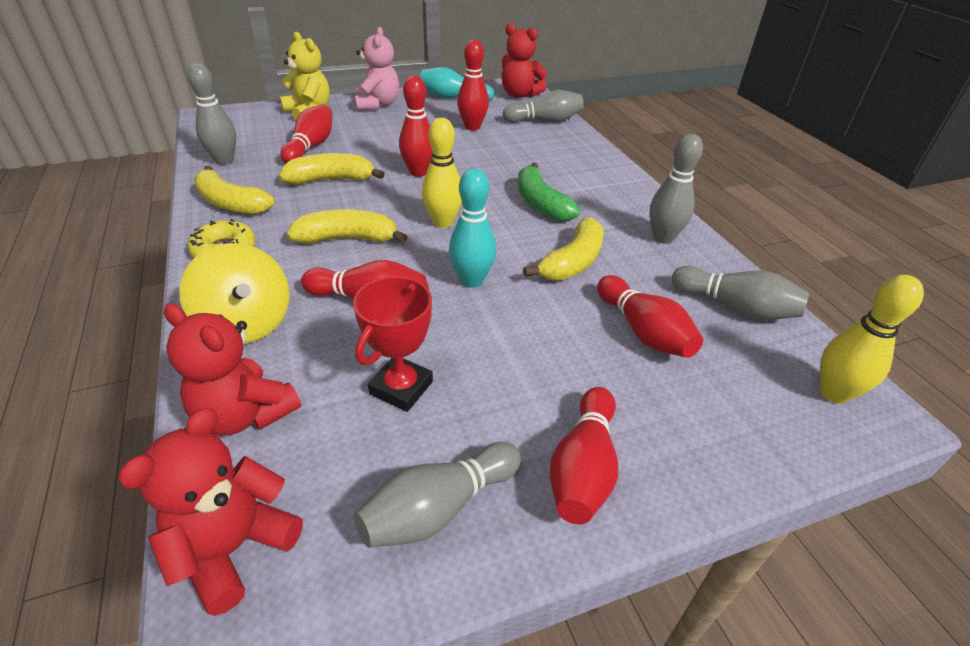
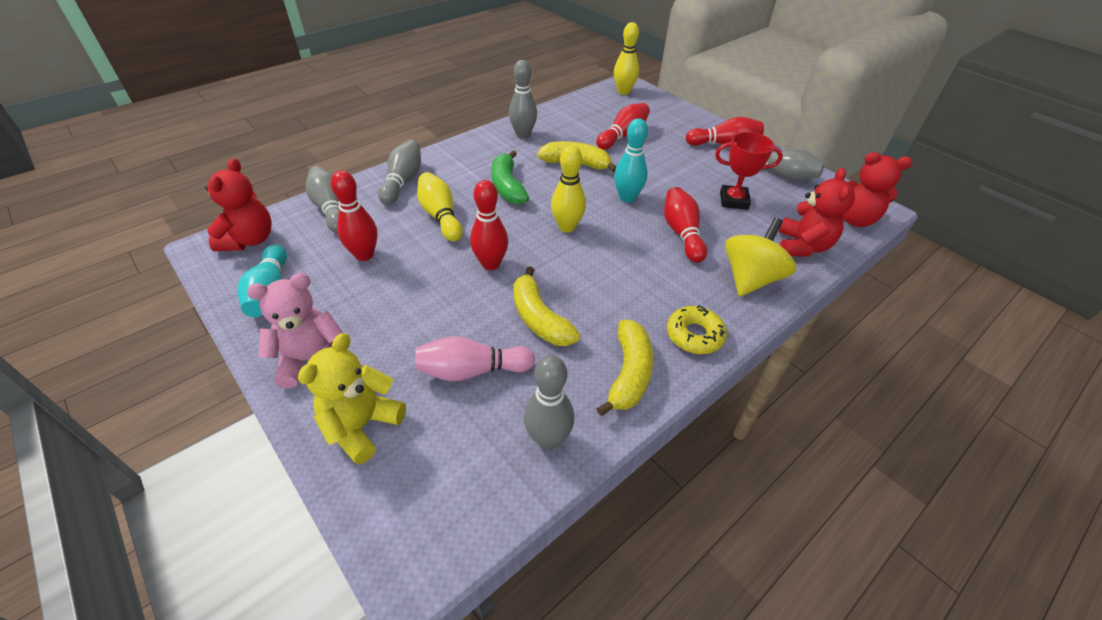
camera: 110 degrees left, 5 degrees up
red bowling pin [280,104,332,164] -> pink bowling pin [415,336,535,382]
yellow banana [287,209,408,244] -> none
green banana [518,163,580,221] -> green banana turned 120 degrees clockwise [491,150,529,205]
grey bowling pin [672,266,810,320] -> grey bowling pin moved to [378,140,421,205]
none -> yellow bowling pin [417,172,463,242]

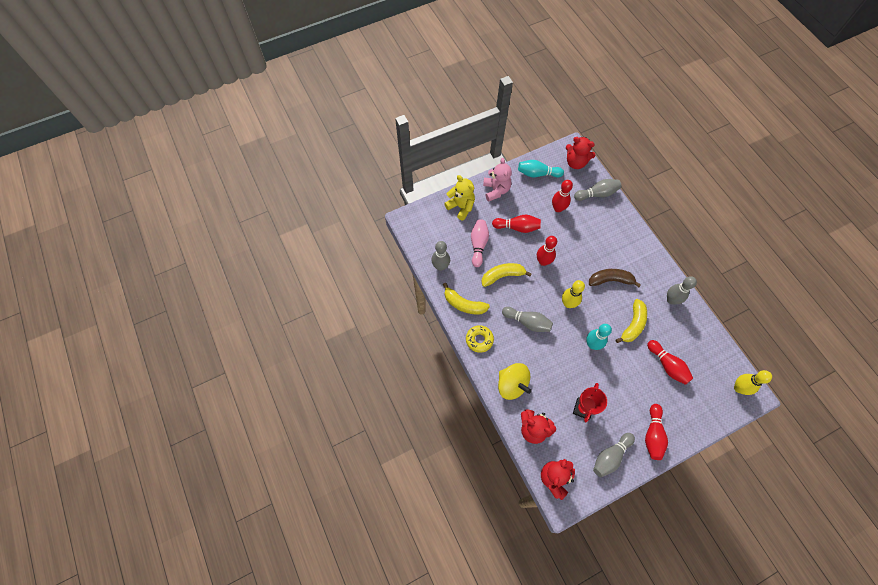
camera: 105 degrees right, 20 degrees up
grey bowling pin [378,140,421,205] -> grey bowling pin moved to [502,307,553,332]
yellow bowling pin [417,172,463,242] -> none
green banana [491,150,529,205] -> brown banana [589,269,641,287]
red bowling pin [664,187,707,263] -> red bowling pin moved to [492,215,541,233]

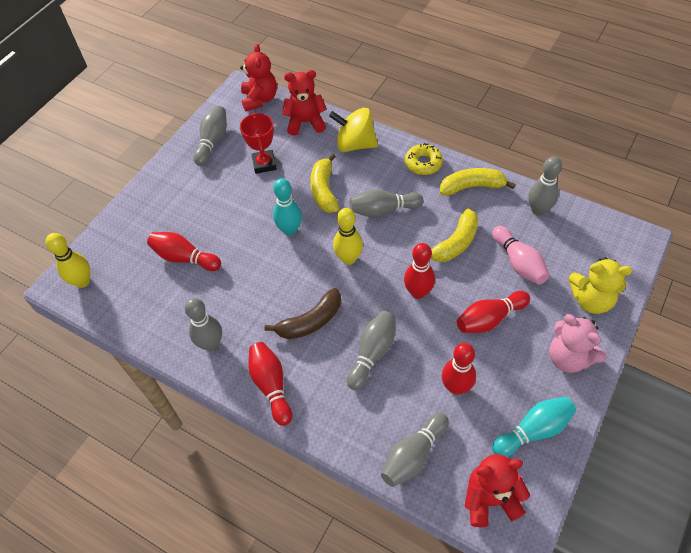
camera: 150 degrees right, 10 degrees down
yellow banana [616,299,647,343] -> yellow banana moved to [310,153,339,213]
red bowling pin [645,404,668,460] -> red bowling pin moved to [249,342,292,426]
none -> grey bowling pin [347,311,396,390]

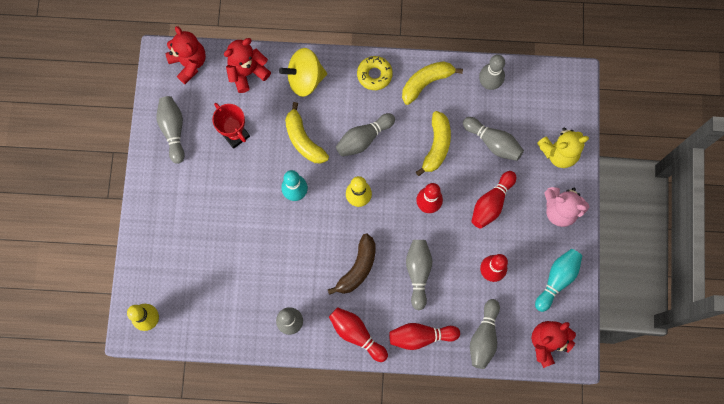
camera: 30 degrees left, 20 degrees up
red bowling pin [147,232,221,271] -> red bowling pin moved to [389,323,460,350]
pink bowling pin [492,226,549,284] -> grey bowling pin [463,117,524,161]

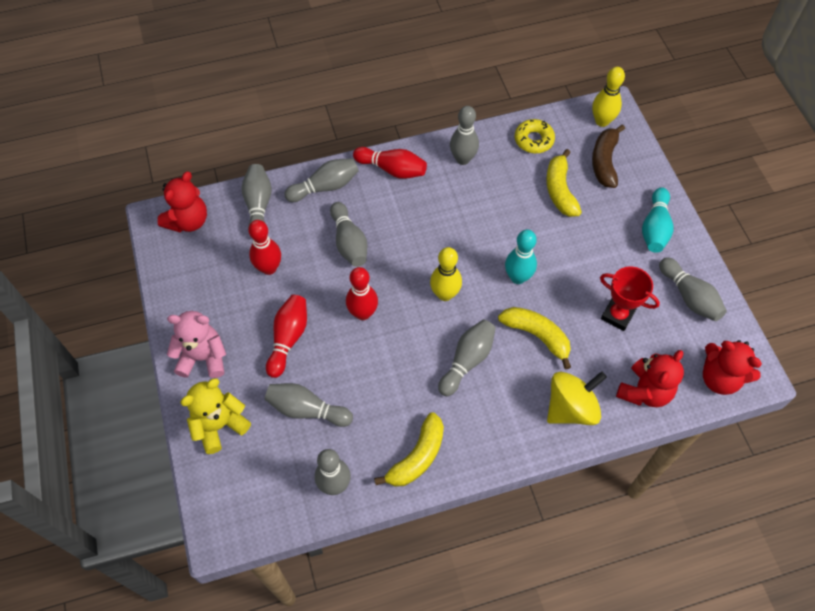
camera: 160 degrees right, 15 degrees down
brown banana [328,234,376,295] -> brown banana moved to [592,124,625,188]
yellow donut [357,56,393,90] -> yellow donut moved to [515,119,555,153]
red bowling pin [389,323,460,350] -> grey bowling pin [284,158,359,202]
yellow banana [416,111,451,176] -> yellow banana moved to [546,149,582,217]
turquoise bowling pin [535,249,582,312] -> turquoise bowling pin moved to [642,187,674,253]

